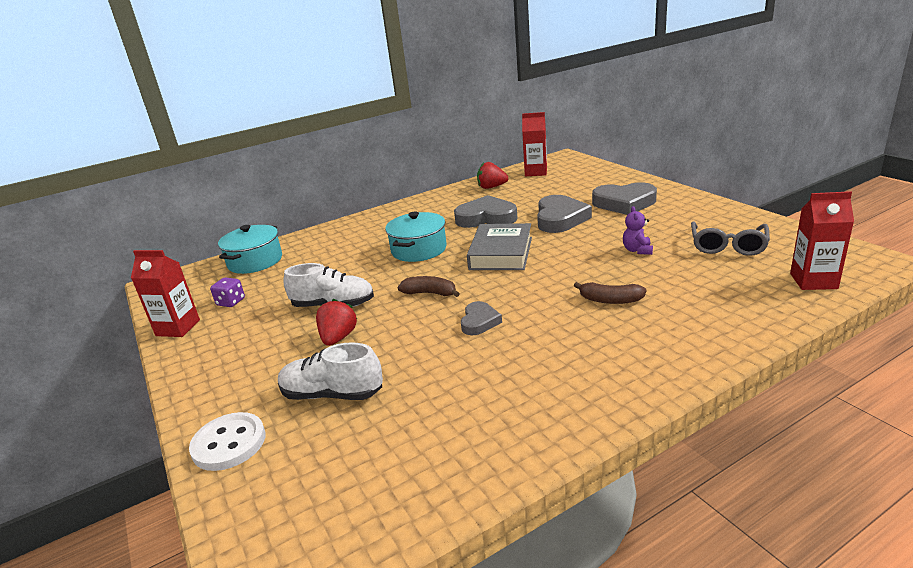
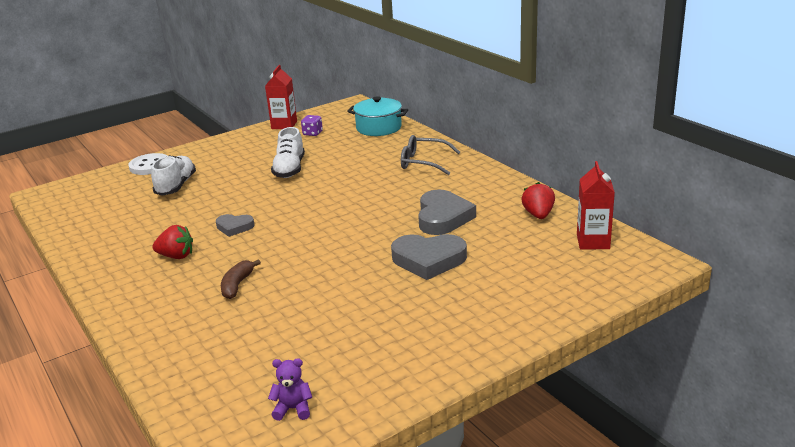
camera: 85 degrees right, 0 degrees up
red strawberry [316,299,357,346] -> red strawberry moved to [152,225,193,259]
turquoise pot [385,212,447,262] -> none
brown banana [397,276,460,297] -> none
grey book [467,223,532,270] -> none
grey heart [592,182,657,215] -> none
purple teddy bear [623,206,653,255] -> purple teddy bear moved to [268,358,312,421]
grey glasses [691,222,770,256] -> grey glasses moved to [401,135,460,175]
red carton [790,191,854,290] -> none

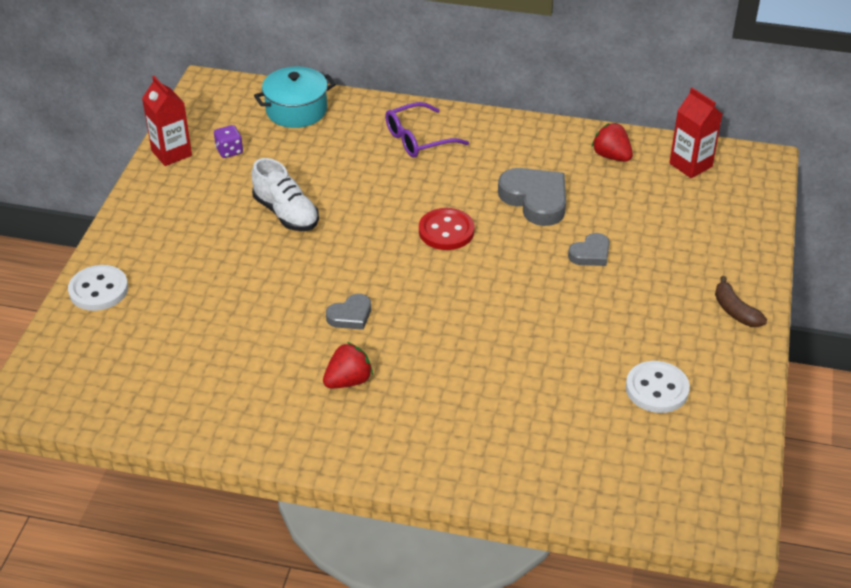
camera: 45 degrees left, 15 degrees up
white shoe [151,155,196,196] -> none
brown banana [221,259,261,299] -> brown banana moved to [715,276,767,327]
purple teddy bear [268,358,312,421] -> none
grey heart [391,234,467,280] -> grey heart [568,233,610,266], size x0.56
grey glasses [401,135,460,175] -> purple glasses [385,102,469,158]
none -> red button [419,208,475,250]
none -> white button [626,361,690,413]

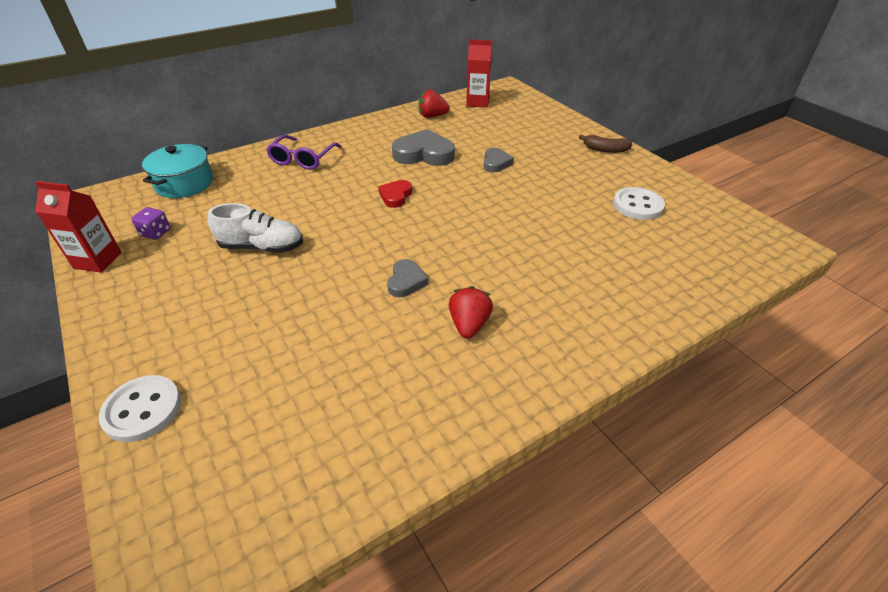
camera: 45 degrees left, 0 degrees up
red button [419,208,475,250] -> red heart [378,180,412,208]

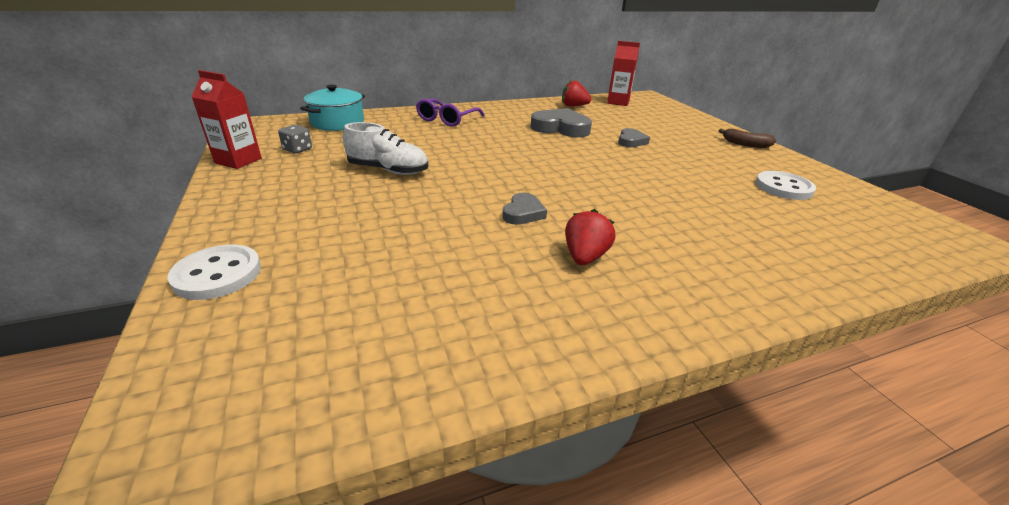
camera: 10 degrees right, 10 degrees down
purple dice [131,207,170,240] -> grey dice [278,125,312,154]
red heart [378,180,412,208] -> none

